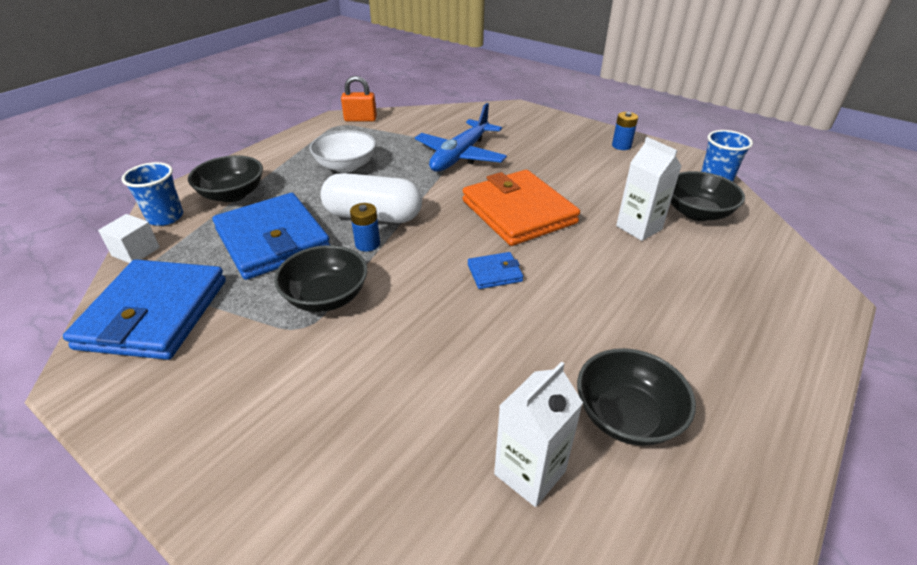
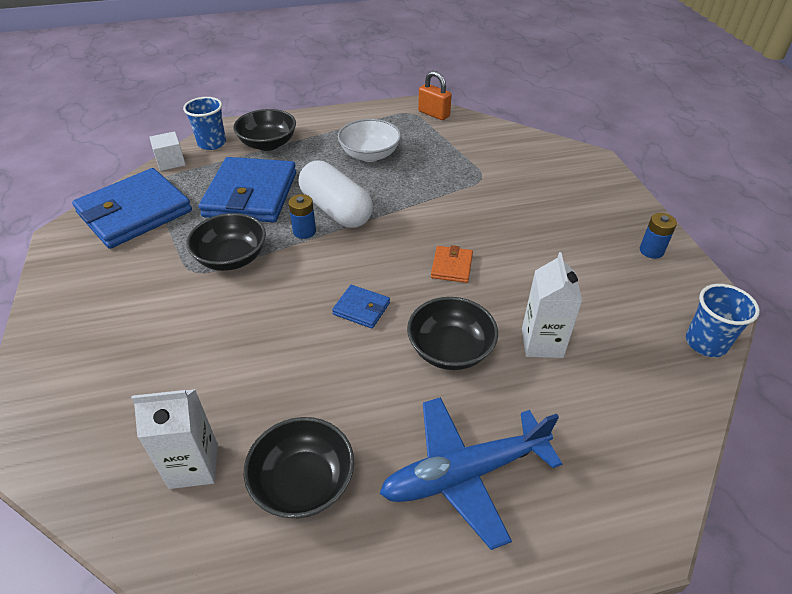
camera: 40 degrees right, 5 degrees up
blue plane [415,103,507,172] -> blue plane moved to [380,397,562,550]
orange wallet [463,170,580,246] -> orange wallet [431,245,473,283], size x0.44
black bowl [671,171,745,221] -> black bowl moved to [407,297,498,370]

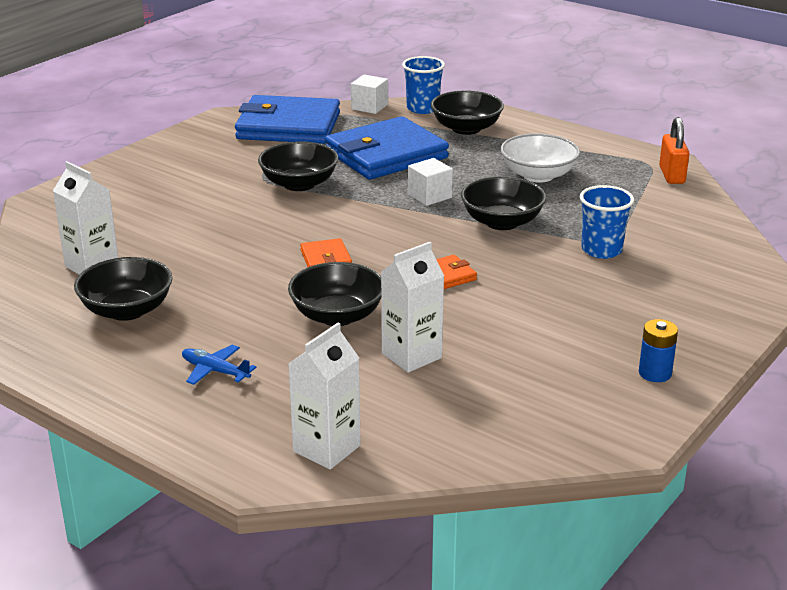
camera: 50 degrees right, 15 degrees down
blue battery [288,194,316,239] -> none
white capsule [299,161,373,228] -> white cube [408,158,453,206]
blue wallet [332,285,390,329] -> orange wallet [300,238,352,267]
blue plane [380,397,562,550] -> blue plane [182,345,256,385], size x0.46
blue cup [686,284,760,357] -> blue cup moved to [580,185,634,259]
none -> white carton [288,323,361,469]
none -> black bowl [461,176,546,230]

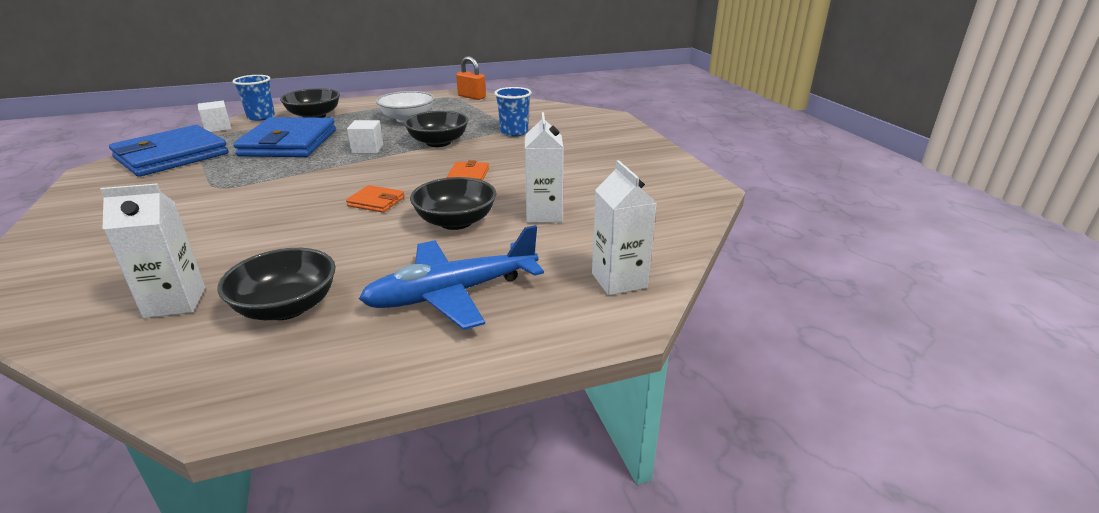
camera: 55 degrees left, 0 degrees up
blue plane [182,345,256,385] -> blue plane [359,225,544,330], size x2.16
black bowl [258,141,339,191] -> none
blue battery [639,319,678,382] -> none

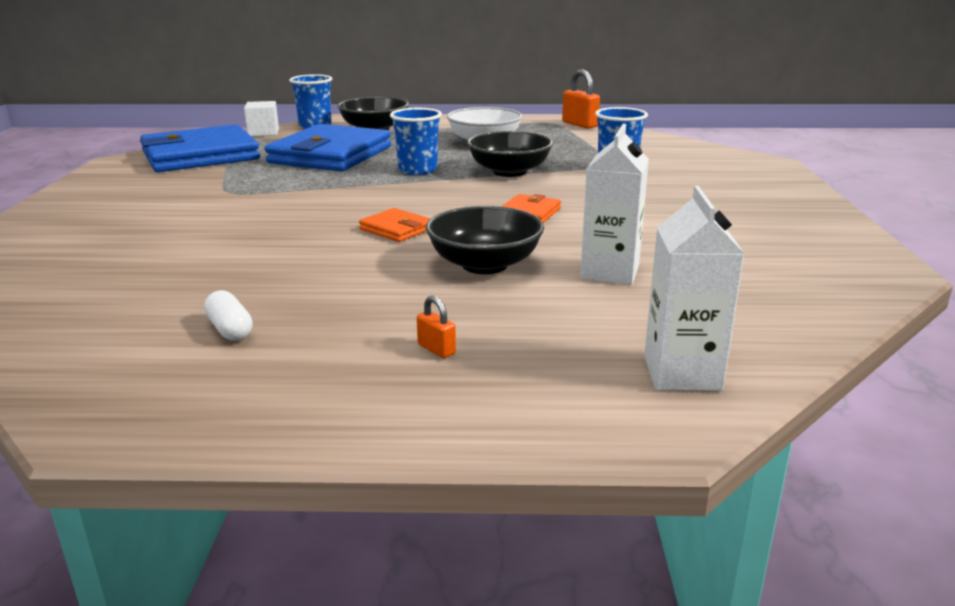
camera: 20 degrees right, 5 degrees down
white carton [100,183,205,318] -> none
black bowl [217,248,336,320] -> white capsule [204,290,253,341]
white cube [347,120,383,153] -> blue cup [390,108,442,175]
blue plane [359,225,544,330] -> orange padlock [417,296,456,358]

